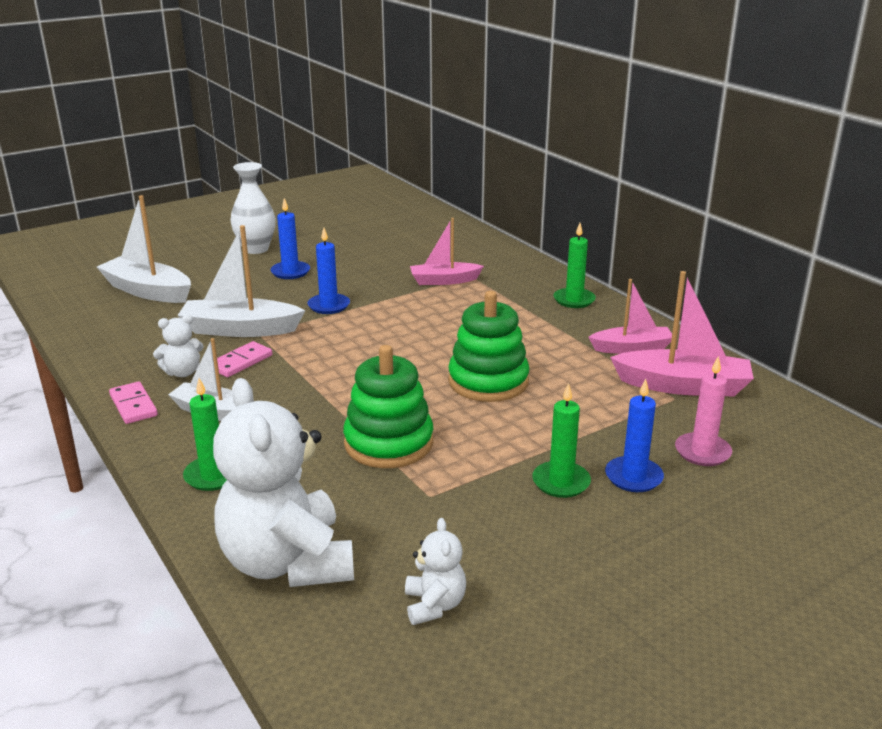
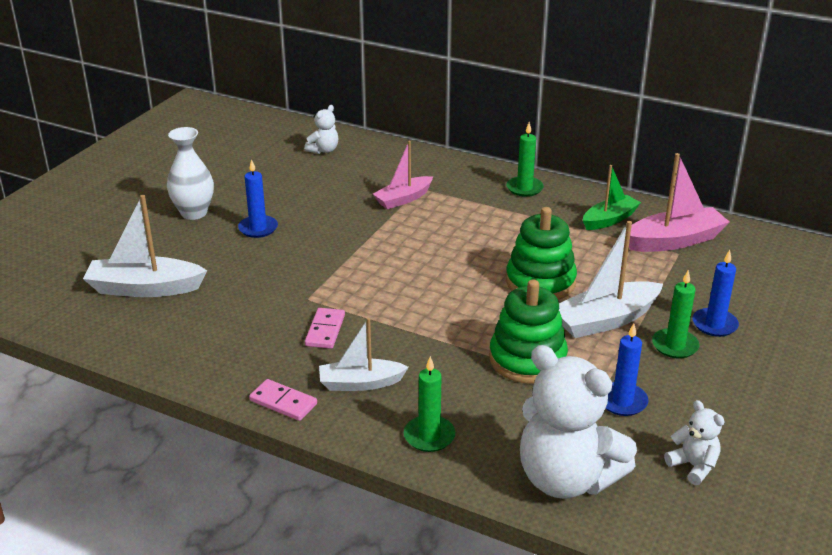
camera: 30 degrees left, 5 degrees up
white teddy bear [153,314,204,377] -> white teddy bear moved to [304,105,338,154]
white boat [178,225,305,337] -> white boat moved to [559,221,663,338]
blue candle [307,228,350,314] -> blue candle moved to [605,323,648,416]
pink boat [589,279,672,354] -> green boat [583,165,641,230]
pink candle [675,356,732,466] -> none

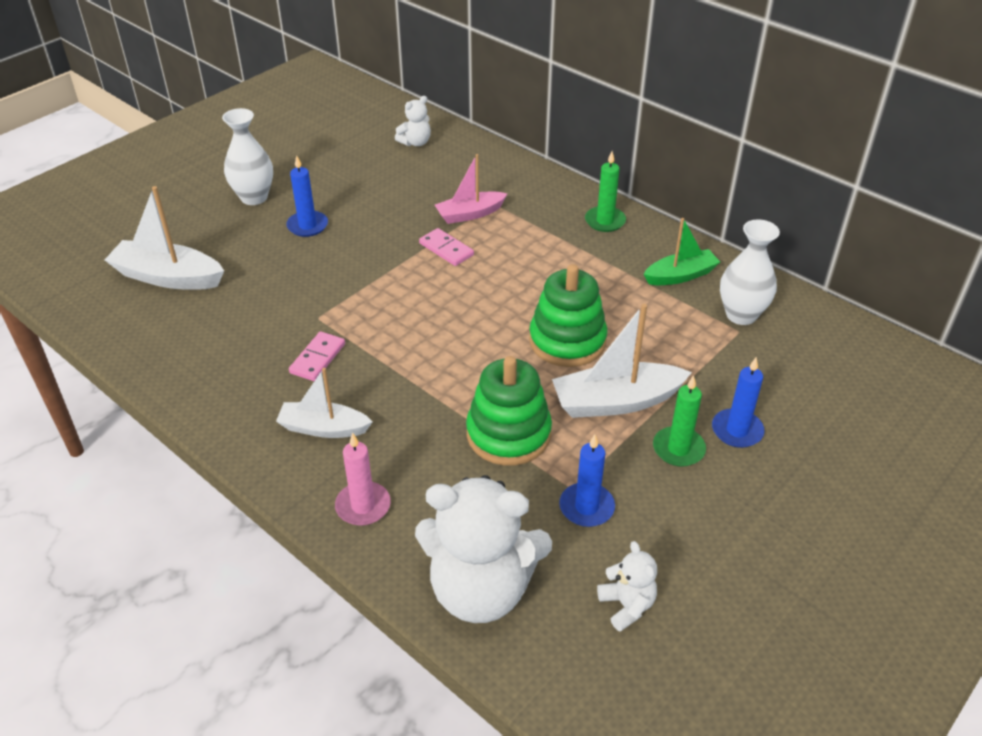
camera: 15 degrees right, 10 degrees up
pink domino [249,379,317,421] -> pink domino moved to [419,228,474,266]
green candle [404,356,455,452] -> pink candle [335,433,391,526]
white teddy bear [520,345,637,499] -> white teddy bear turned 45 degrees counterclockwise [415,475,552,623]
pink boat [629,153,729,252] -> white vase [720,219,780,325]

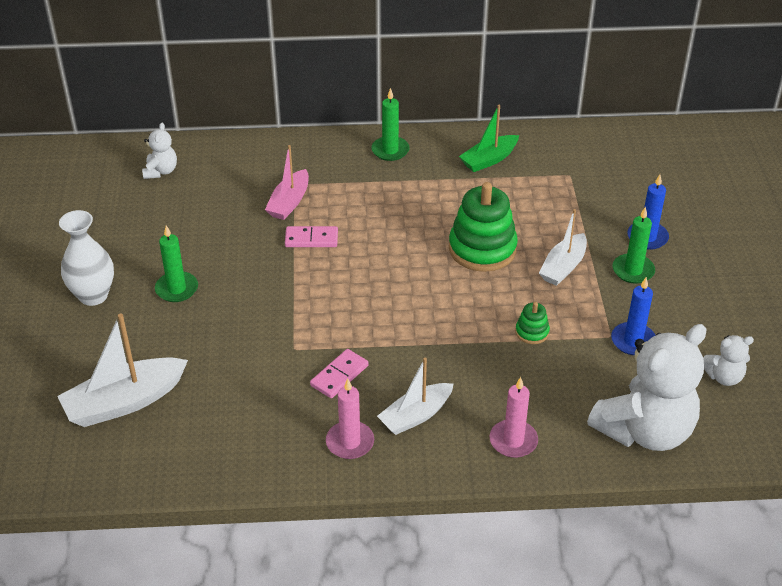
camera: 45 degrees left, 0 degrees up
blue candle [286,155,328,237] -> green candle [155,225,198,302]
pink domino [289,331,345,381] -> pink domino turned 60 degrees clockwise [310,349,369,398]
green stacking toy [466,356,552,466] -> green stacking toy [515,302,550,344], size x0.46
white boat [552,304,692,418] -> white boat [539,209,587,286], size x0.66
white teddy bear [597,541,657,632] -> white teddy bear turned 150 degrees clockwise [703,335,754,386]
green boat [643,218,720,285] -> green boat turned 150 degrees counterclockwise [459,105,519,172]
white vase [720,219,780,325] -> none
none -> pink candle [326,379,374,459]

